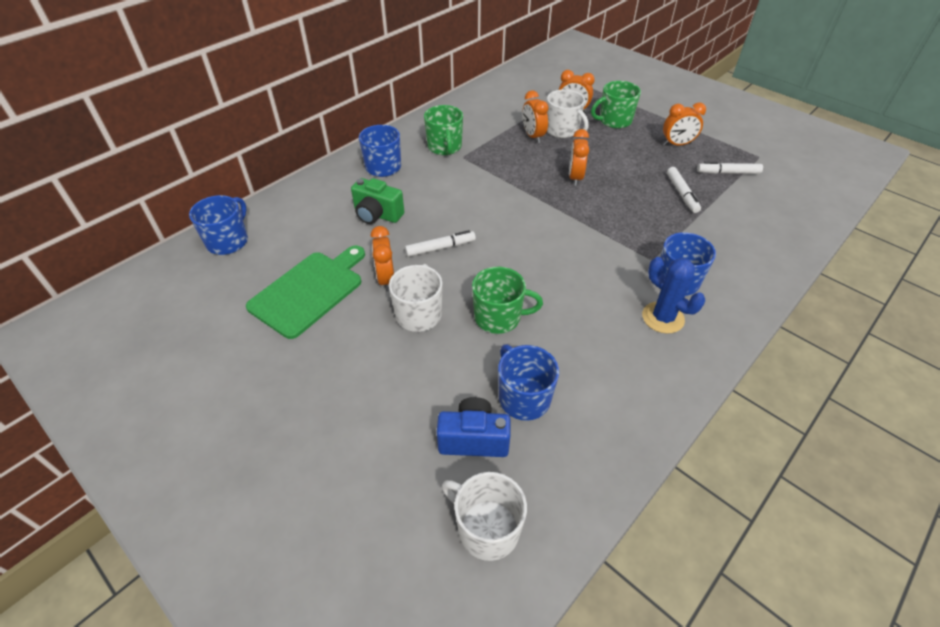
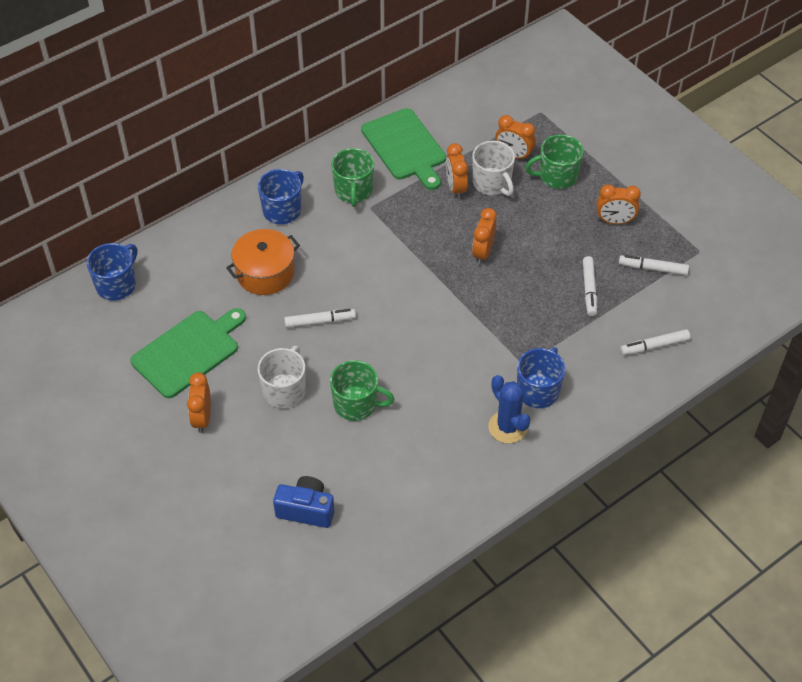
camera: 10 degrees right, 5 degrees up
green camera [351,178,404,224] -> orange pot [226,229,300,295]
orange clock [371,226,394,291] -> orange clock moved to [187,372,211,433]
white mug [442,472,527,561] -> none
blue mug [498,344,559,421] -> none
none -> green cutting board [361,108,446,190]
none -> white marker [620,329,690,355]

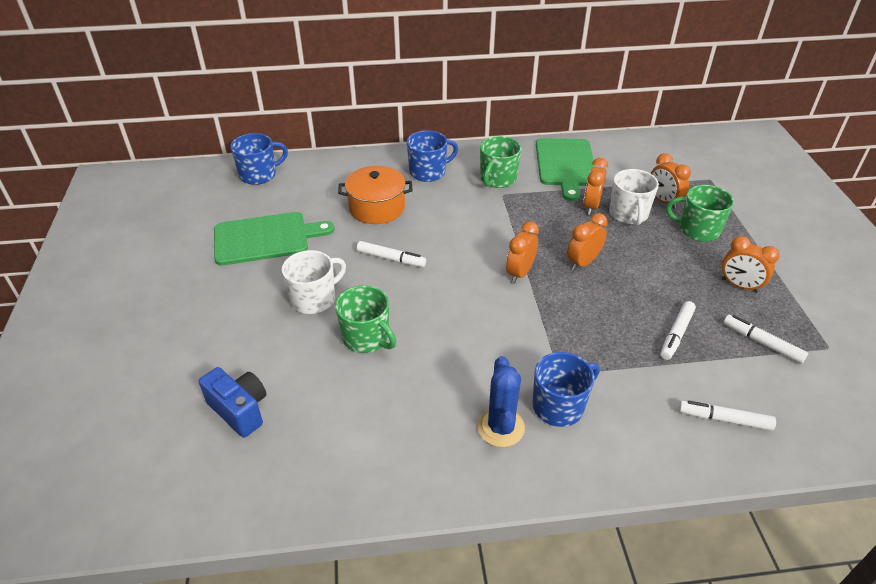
camera: 30 degrees right, 10 degrees down
orange clock [187,372,211,433] -> orange clock moved to [506,221,539,283]

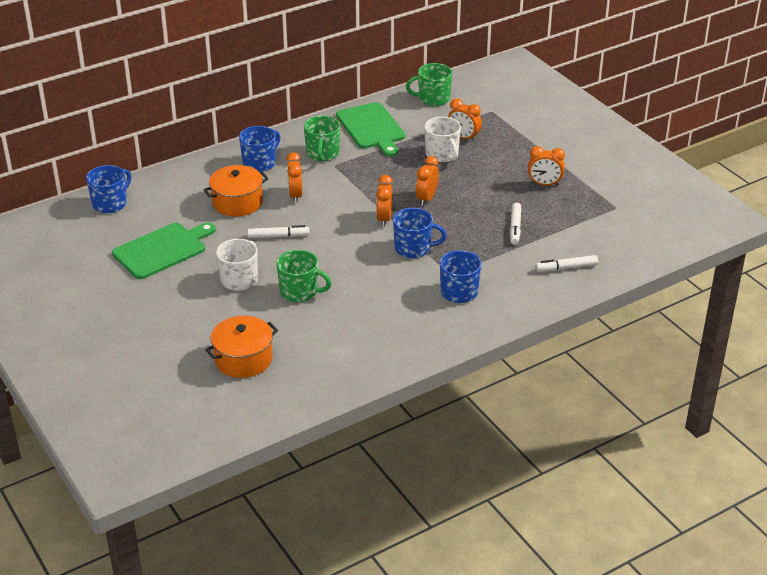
camera: 25 degrees left, 5 degrees down
blue camera [199,367,266,438] -> orange pot [205,316,278,378]
blue cactus [477,356,525,447] -> none
orange clock [583,158,608,215] -> orange clock moved to [286,152,302,203]
green mug [666,185,734,242] -> green mug moved to [406,63,452,106]
white marker [724,315,808,364] -> none
none -> blue mug [393,208,447,258]

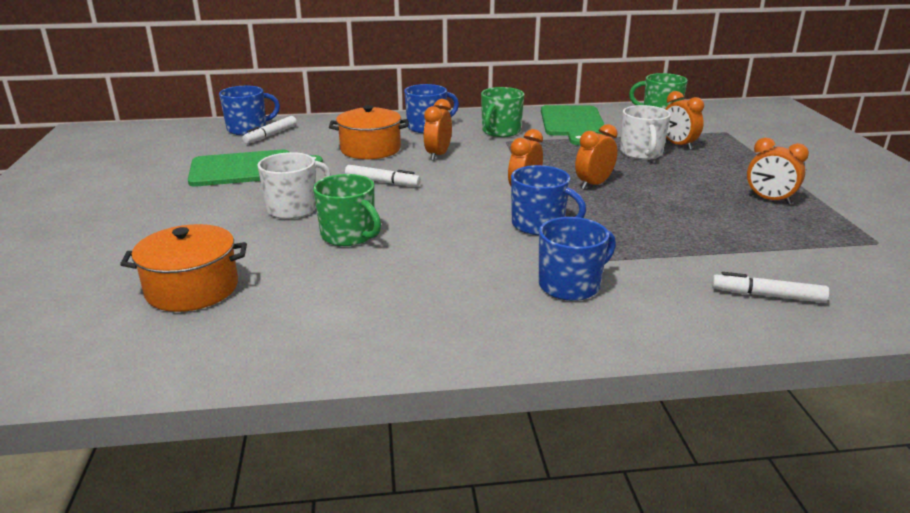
camera: 25 degrees right, 10 degrees down
white marker [510,203,521,245] -> white marker moved to [242,116,297,144]

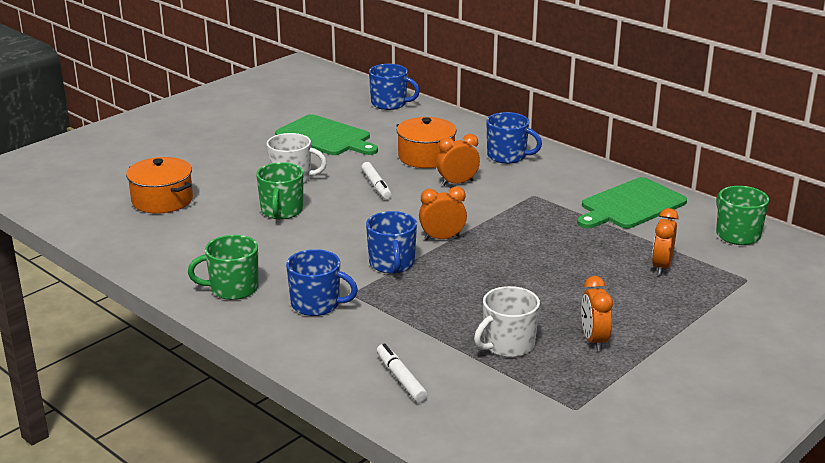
camera: 50 degrees right, 0 degrees up
white marker [242,116,297,144] -> none
green mug [481,87,524,137] -> green mug moved to [188,235,259,300]
orange clock [575,124,618,190] -> none
white mug [620,105,671,160] -> white mug moved to [474,286,540,357]

